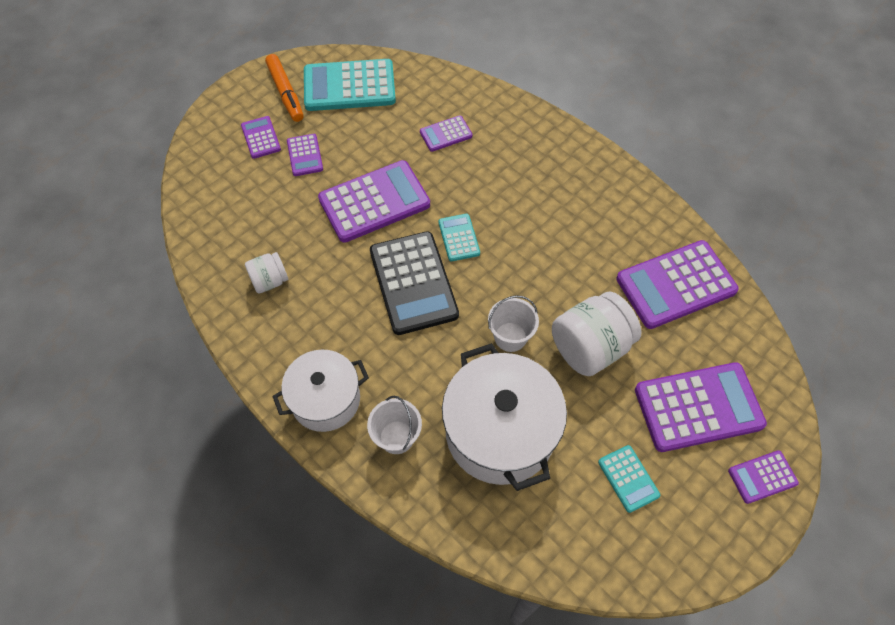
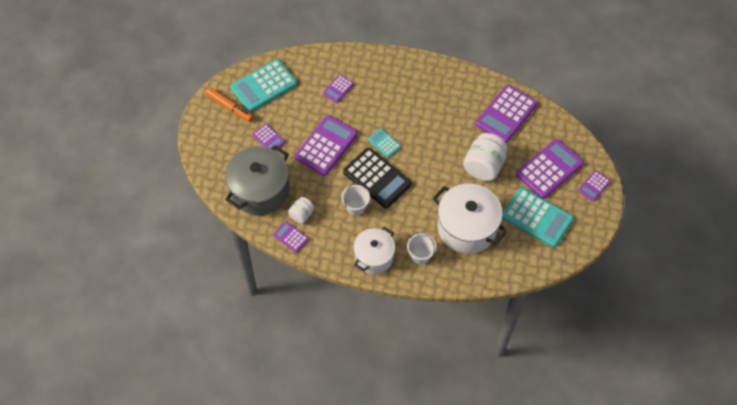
camera: 30 degrees left, 0 degrees up
purple calculator [241,116,281,159] -> purple calculator moved to [273,221,309,253]
white bucket [488,295,539,352] -> white bucket moved to [341,183,370,216]
turquoise calculator [598,445,660,513] -> turquoise calculator [502,187,574,247], size x2.00
none -> grey pot [225,145,289,215]

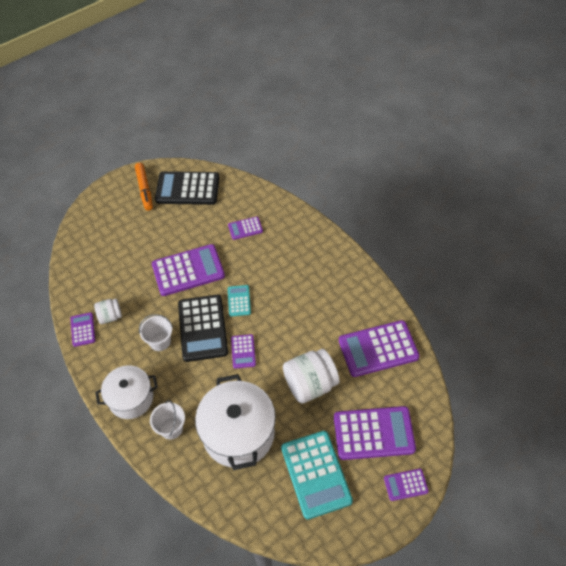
camera: 40 degrees right, 5 degrees down
grey pot [225,145,289,215] -> none
turquoise calculator [230,59,297,112] -> black calculator [155,171,220,205]
purple calculator [253,124,285,151] -> purple calculator moved to [231,334,256,369]

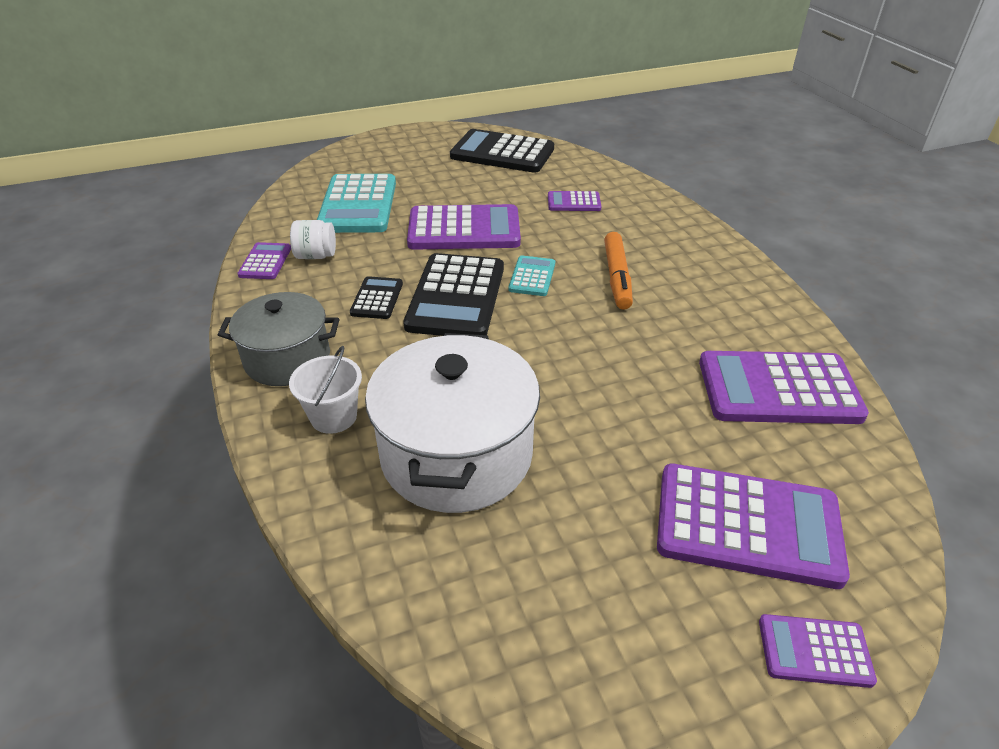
camera: 15 degrees right, 15 degrees down
white pot [95,366,158,419] -> grey pot [218,292,339,386]
orange marker [135,163,153,211] -> orange marker moved to [604,232,633,310]
white bucket [139,314,173,351] -> black calculator [350,276,403,319]
purple calculator [231,334,256,369] -> none
turquoise calculator [281,431,353,519] -> turquoise calculator moved to [317,174,396,233]
white jar [283,349,340,403] -> none

